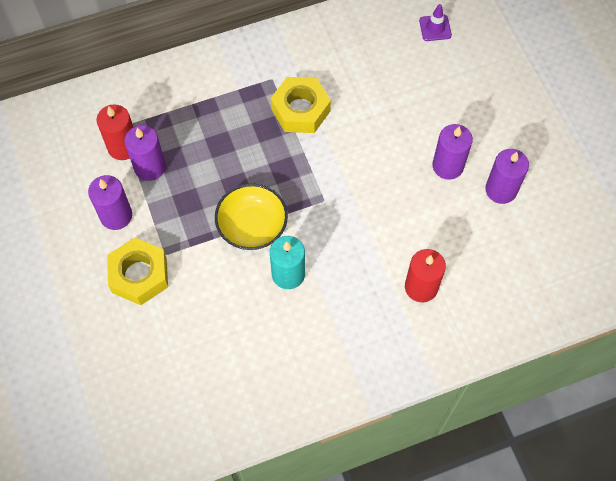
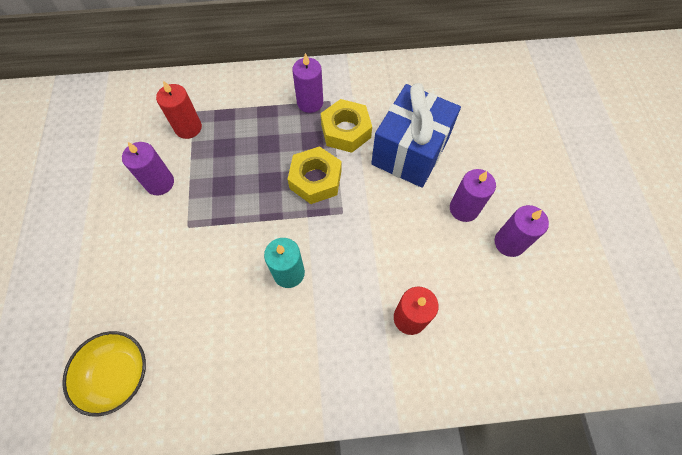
camera: 15 degrees right, 0 degrees up
yellow nut [107,238,168,305] -> yellow nut moved to [288,146,341,204]
purple candle [124,125,166,181] -> purple candle moved to [292,53,323,113]
yellow bowl [215,184,288,250] -> yellow bowl moved to [62,331,146,417]
purple traffic cone [419,4,452,41] -> none
none -> blue gift [371,83,461,188]

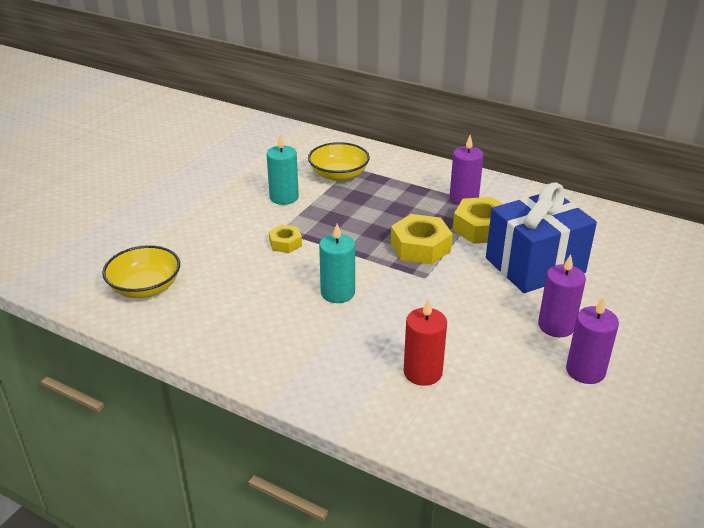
camera: 35 degrees right, 30 degrees down
purple candle [122,142,174,195] -> turquoise candle [266,134,299,205]
red candle [156,81,202,139] -> yellow bowl [308,142,370,181]
none -> yellow nut [269,225,302,253]

